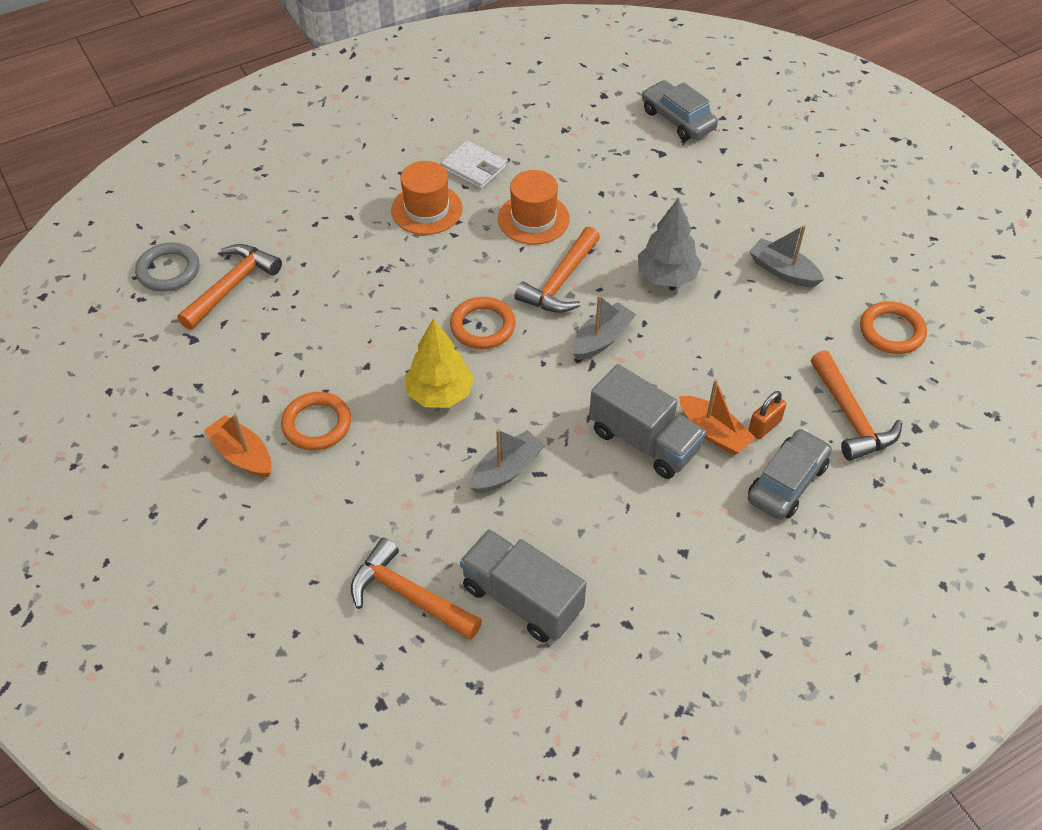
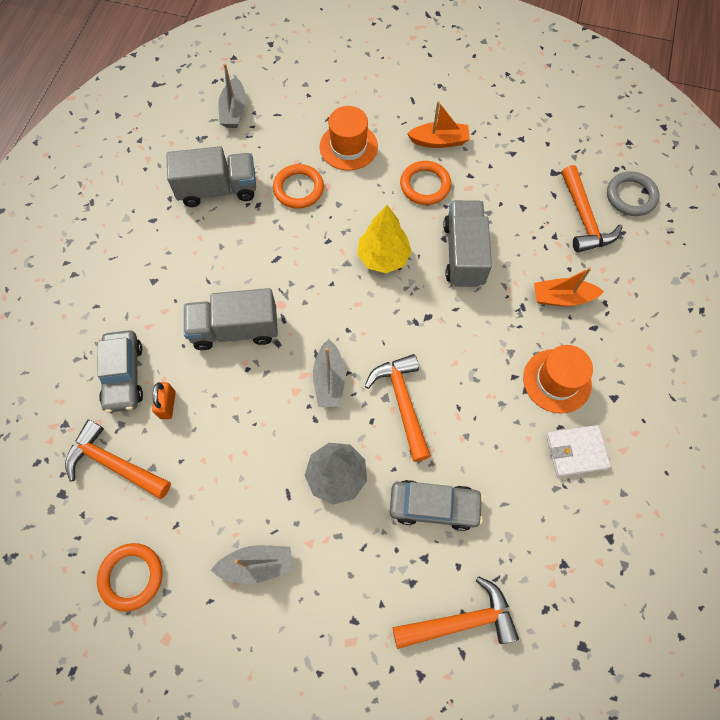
camera: 135 degrees right, 15 degrees up
orange hammer [351,538,482,640] -> orange hammer moved to [393,576,519,649]
orange ring [450,297,516,349] -> orange ring moved to [273,164,324,209]
grey boat [470,429,545,493] -> grey boat moved to [218,64,246,128]
orange hat [498,170,570,245] -> orange hat moved to [320,106,378,170]
grey car [642,80,718,141] -> grey car moved to [390,480,484,531]
orange boat [679,379,755,455] -> orange boat moved to [534,267,604,306]
none -> grey truck [443,200,492,287]

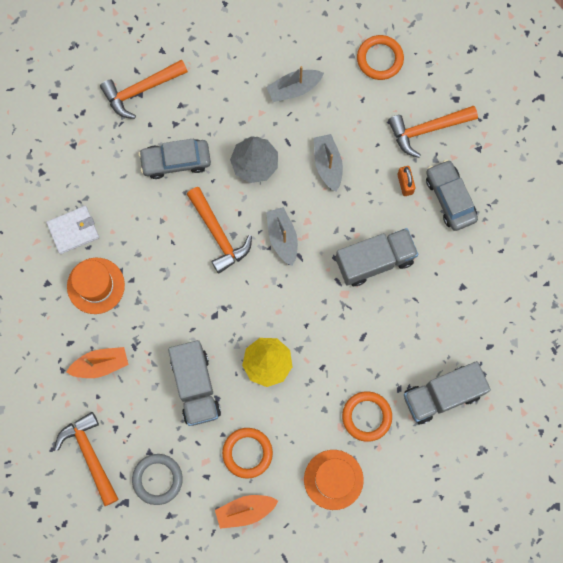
camera: 165 degrees right, 10 degrees up
orange hammer [65,420,171,499] -> orange hammer turned 150 degrees clockwise [388,106,478,158]
grey boat [218,64,246,128] -> grey boat moved to [314,134,343,192]
grey ring [607,171,659,216] -> grey ring moved to [132,454,183,505]

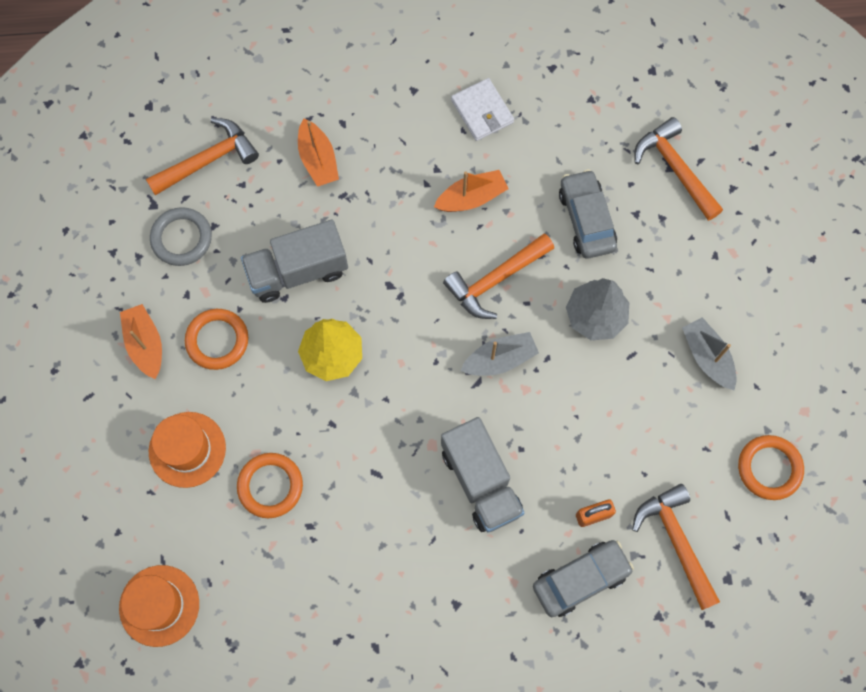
camera: 85 degrees right, 5 degrees down
orange hat [67,258,125,314] -> orange hat moved to [119,565,199,647]
grey boat [314,134,343,192] -> none
grey truck [404,361,491,424] -> none
none -> orange boat [434,170,509,212]

